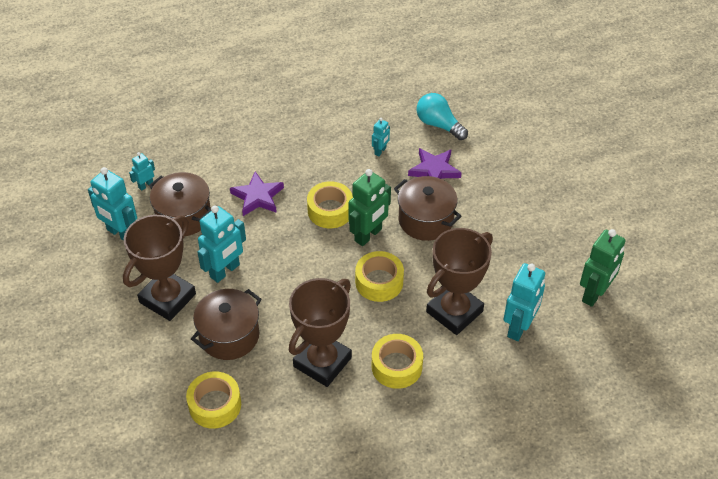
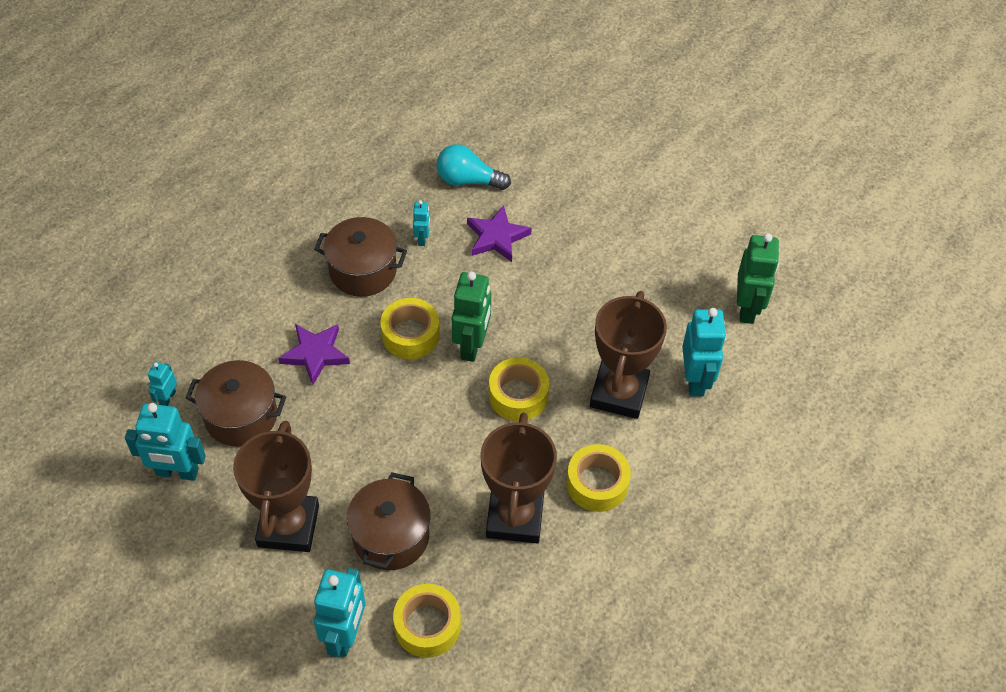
camera: 30 degrees left, 5 degrees up
turquoise robot [198,206,246,283] -> turquoise robot moved to [314,568,365,657]
brown pot [394,176,462,241] -> brown pot moved to [314,217,407,297]

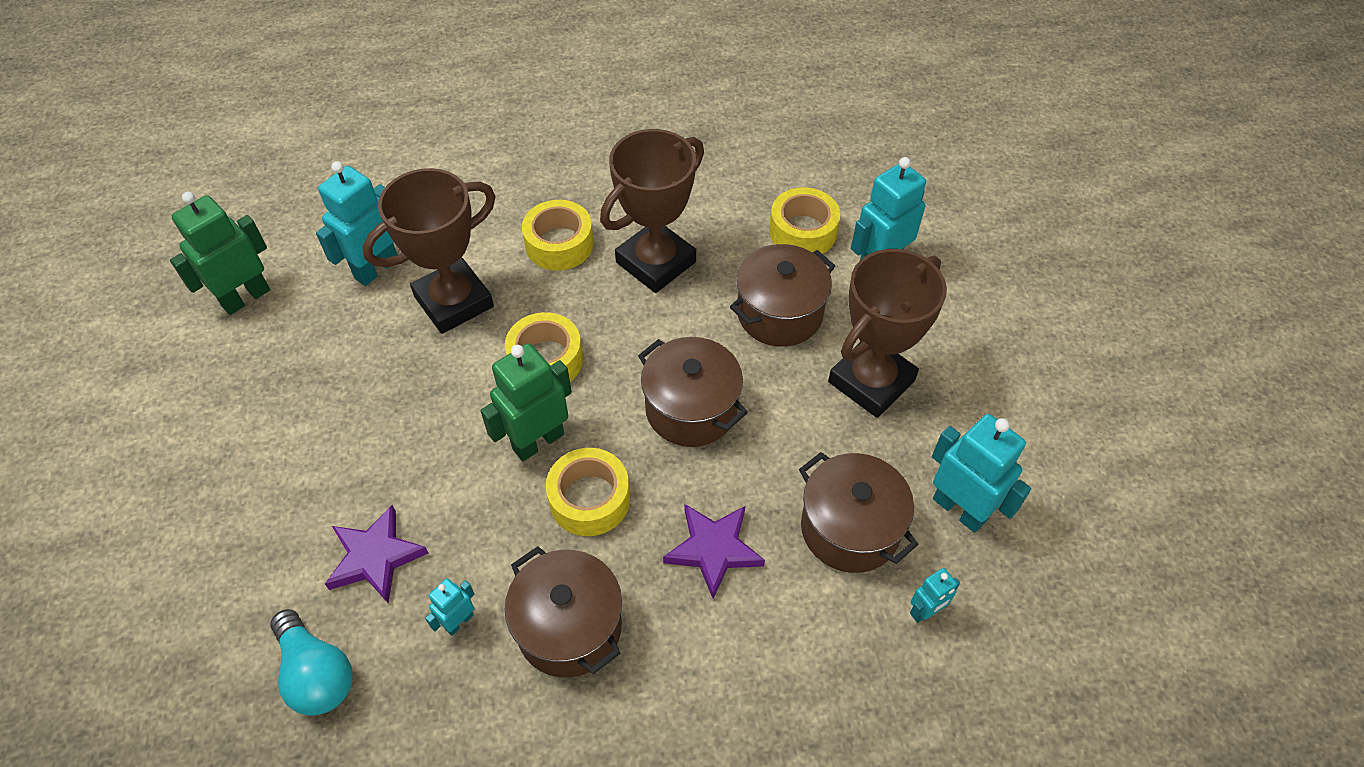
camera: 140 degrees left, 0 degrees up
none -> brown pot [638,337,748,447]

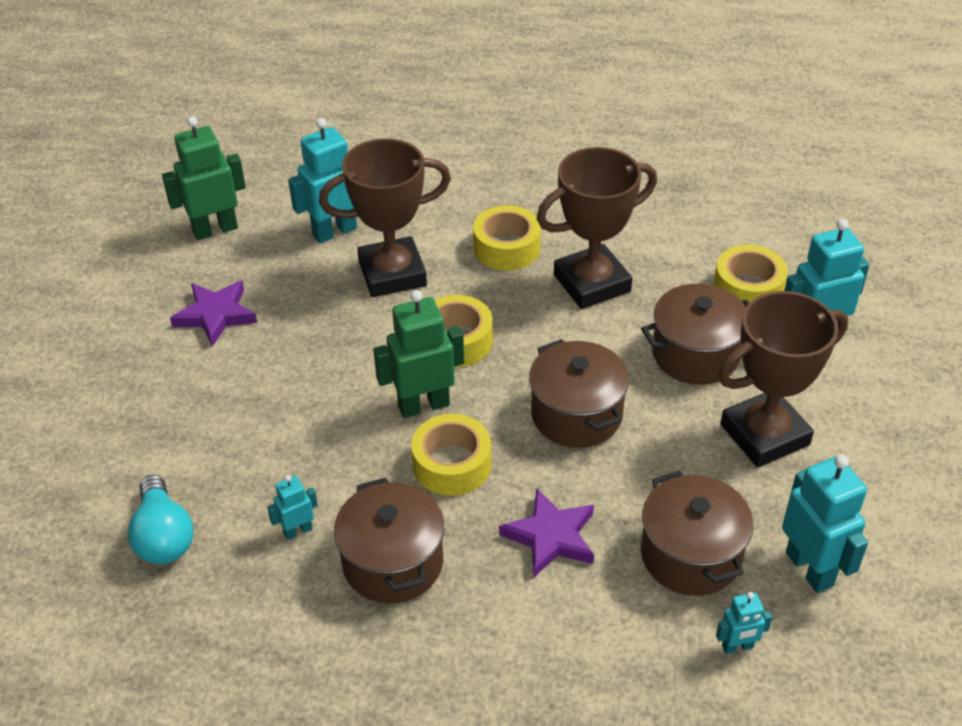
camera: 20 degrees right, 10 degrees down
purple star [325,505,429,603] -> purple star moved to [170,281,257,347]

